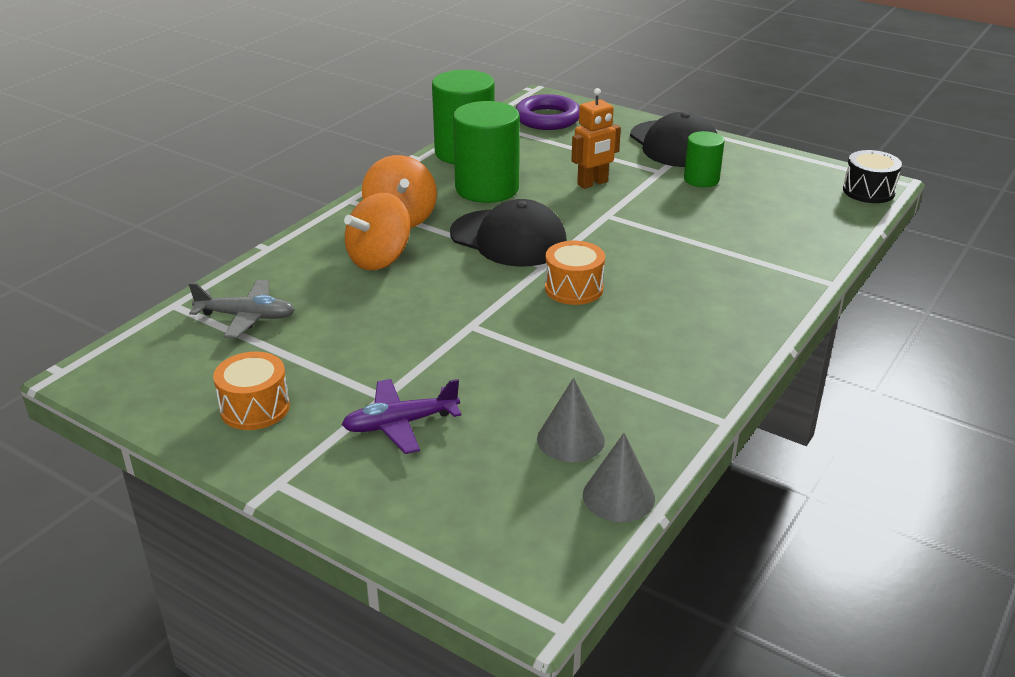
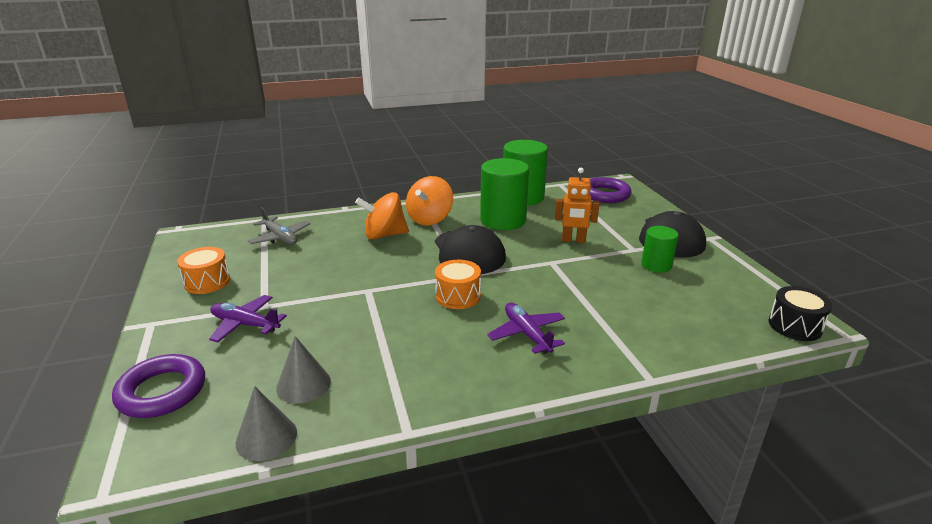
camera: 40 degrees right, 5 degrees down
none -> purple ring [112,354,205,418]
none -> purple plane [487,302,565,354]

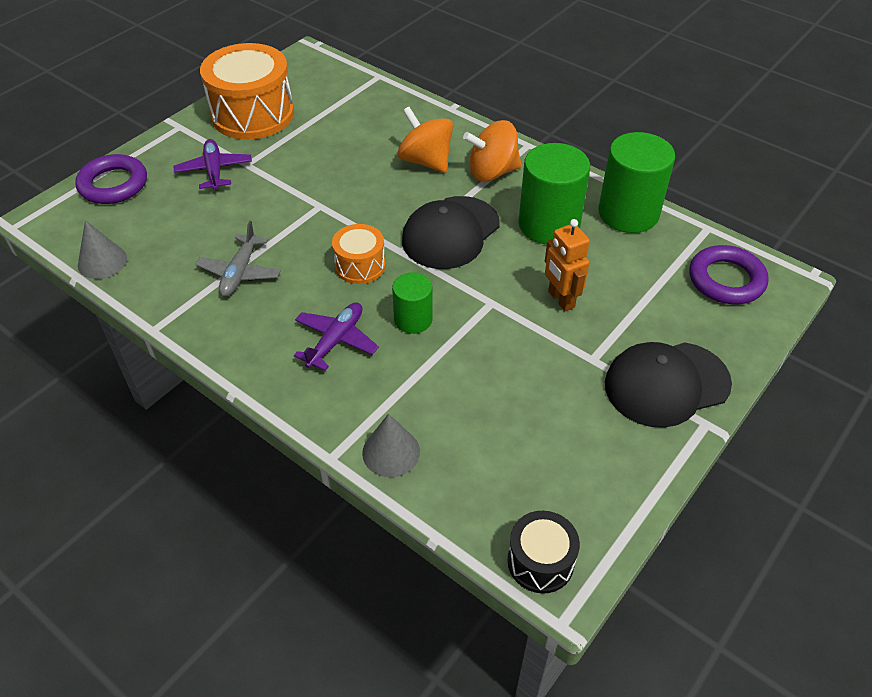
camera: 55 degrees right, 20 degrees up
orange drum [177,247,230,294] -> orange drum [200,43,294,139], size x1.94
grey plane [248,207,311,245] -> grey plane moved to [195,221,281,296]
grey cone [276,336,331,404] -> grey cone moved to [362,414,420,477]
green cylinder [641,226,679,273] -> green cylinder moved to [392,272,433,334]

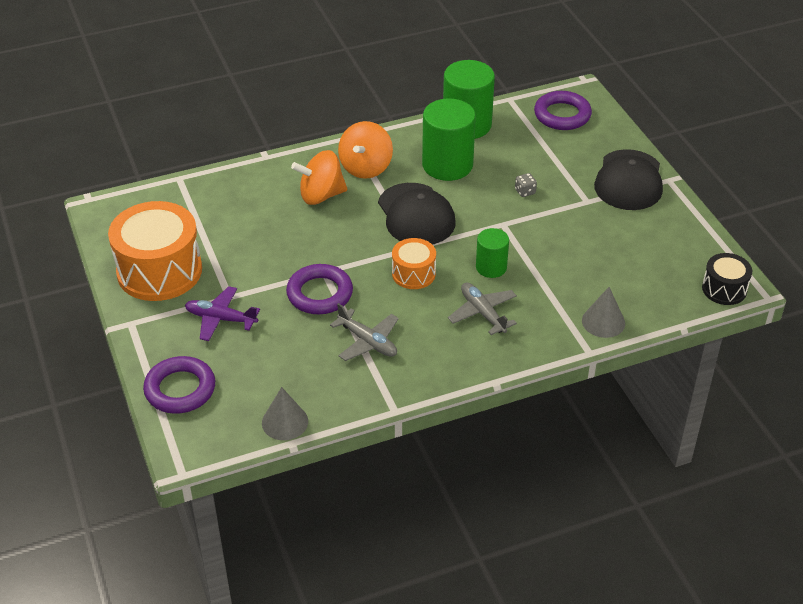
camera: 60 degrees left, 5 degrees down
purple plane [294,302,379,371] -> grey plane [448,282,517,335]
orange robot [545,219,590,311] -> grey dice [515,173,537,197]
none -> purple ring [286,264,353,314]

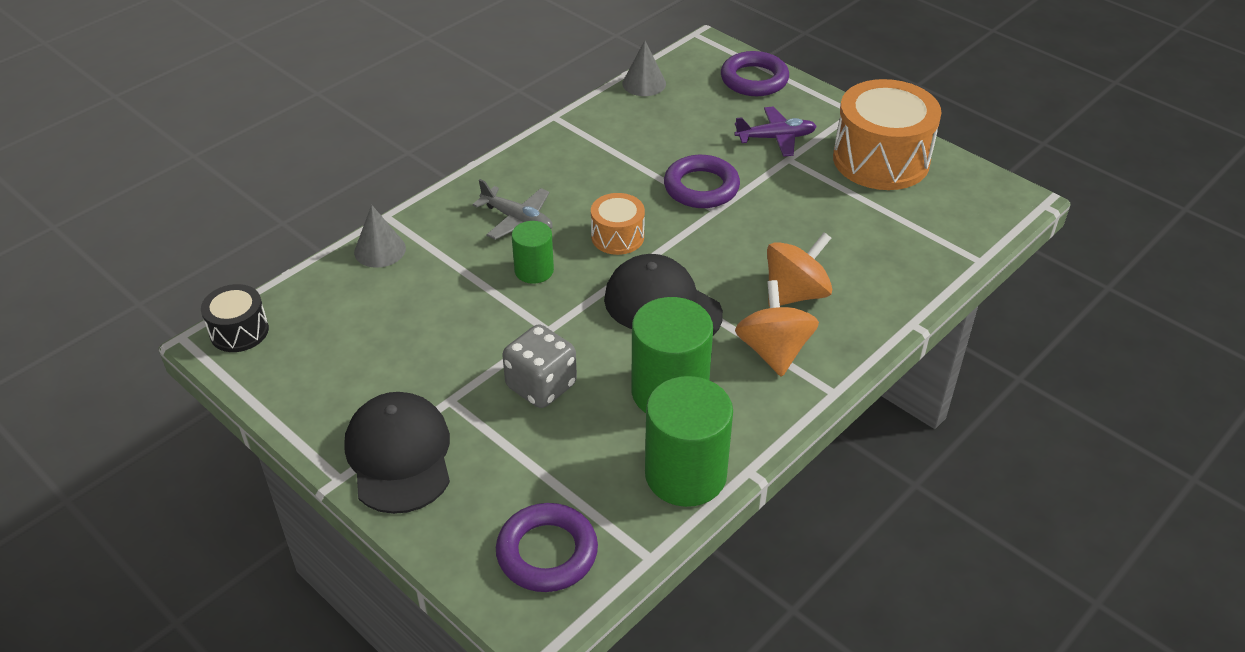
camera: 155 degrees right, 0 degrees up
grey plane [330,303,399,361] -> none
grey dice [515,173,537,197] -> grey dice [502,324,577,408], size x2.23

